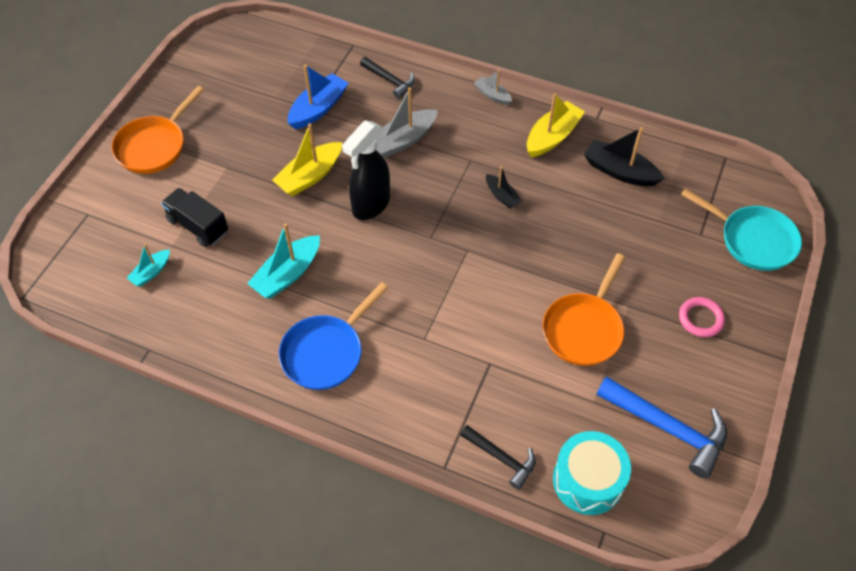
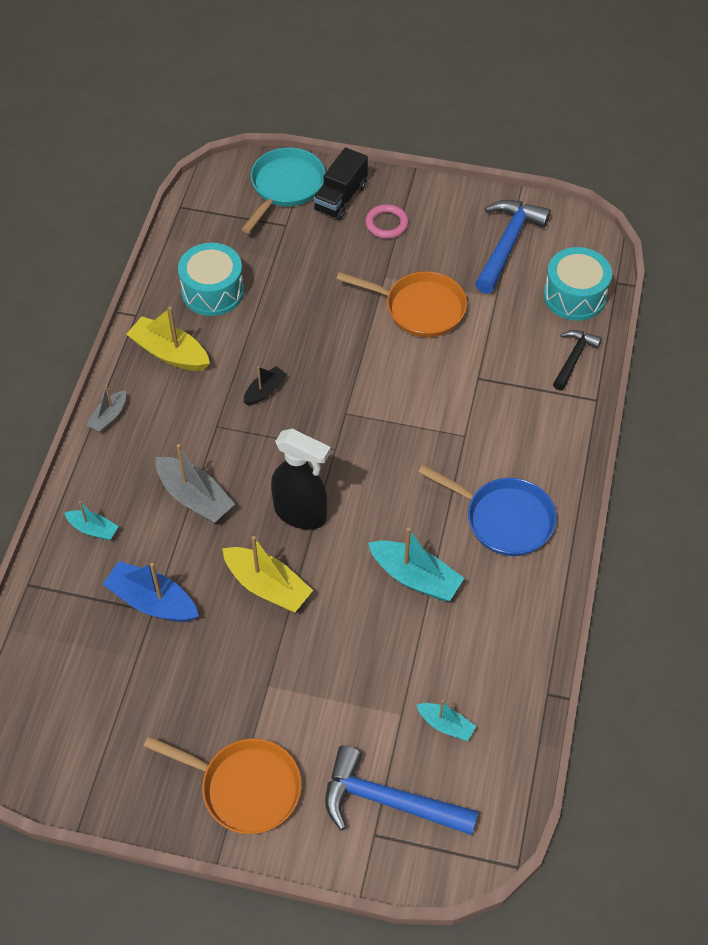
camera: 100 degrees left, 0 degrees up
black truck [161,188,228,247] -> black truck moved to [314,148,368,220]
black hammer [360,57,415,99] -> turquoise boat [64,501,119,541]
black boat [584,127,665,186] -> turquoise drum [178,243,244,316]
none -> blue hammer [325,746,479,835]

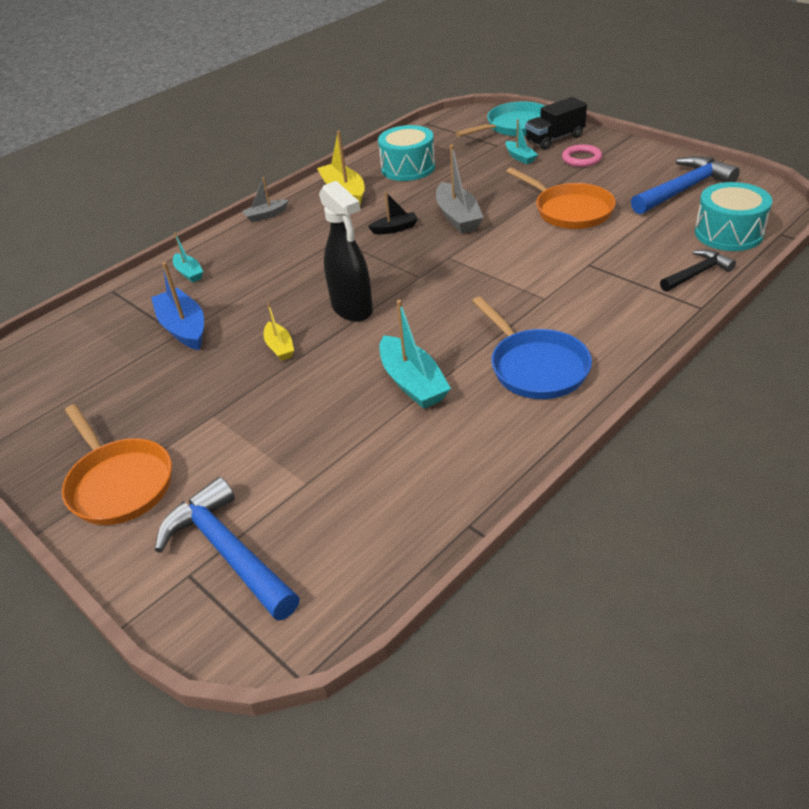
camera: 35 degrees right, 15 degrees down
grey boat [156,444,235,523] -> grey boat moved to [436,144,484,233]
yellow boat [222,536,313,612] -> yellow boat [264,303,294,361], size x0.58
turquoise boat [416,700,476,741] -> turquoise boat moved to [505,119,538,164]

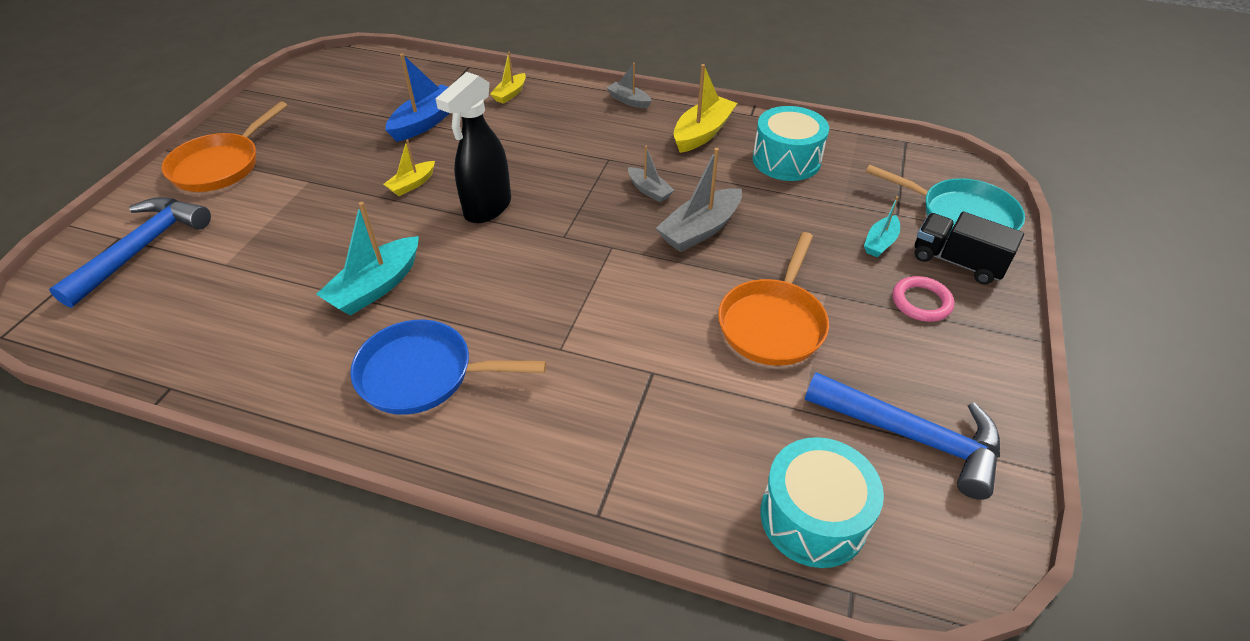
camera: 60 degrees right, 5 degrees up
turquoise boat [173,233,203,283] -> yellow boat [490,52,526,104]
black boat [368,192,418,234] -> grey boat [628,146,674,202]
blue pan [472,297,592,399] -> blue pan turned 60 degrees clockwise [350,320,546,415]
black hammer [660,250,736,292] -> none

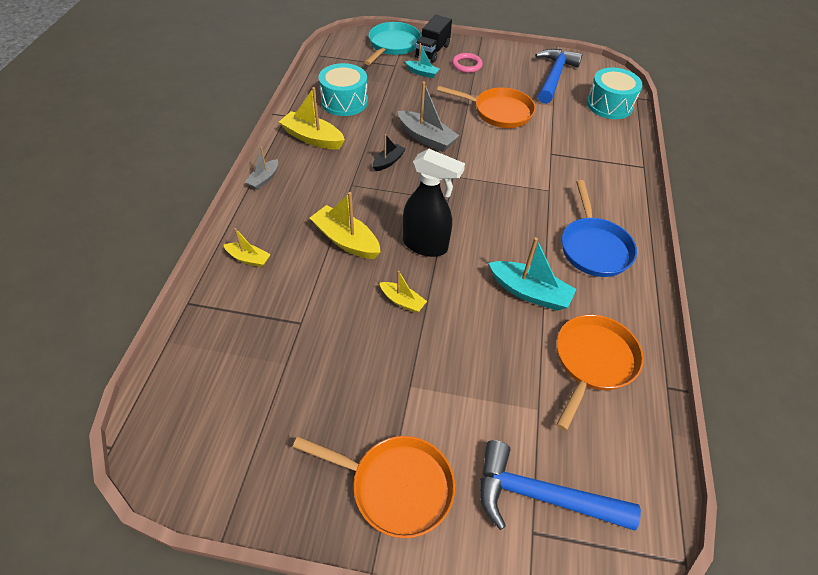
camera: 100 degrees left, 5 degrees up
blue boat [386,53,450,142] -> none
grey boat [628,146,674,202] -> black boat [373,134,406,171]
none -> yellow boat [310,192,380,259]
none -> orange pan [556,314,644,431]

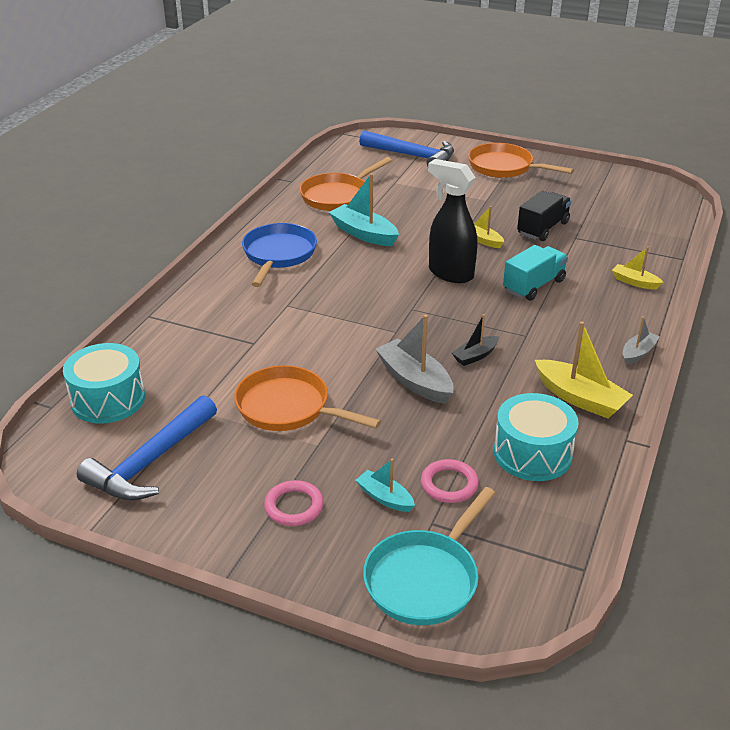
camera: 165 degrees left, 15 degrees down
yellow boat [310,192,380,259] -> turquoise truck [503,245,568,301]
black truck [415,15,452,63] -> black truck moved to [517,191,572,241]
none -> pink ring [421,459,479,503]

